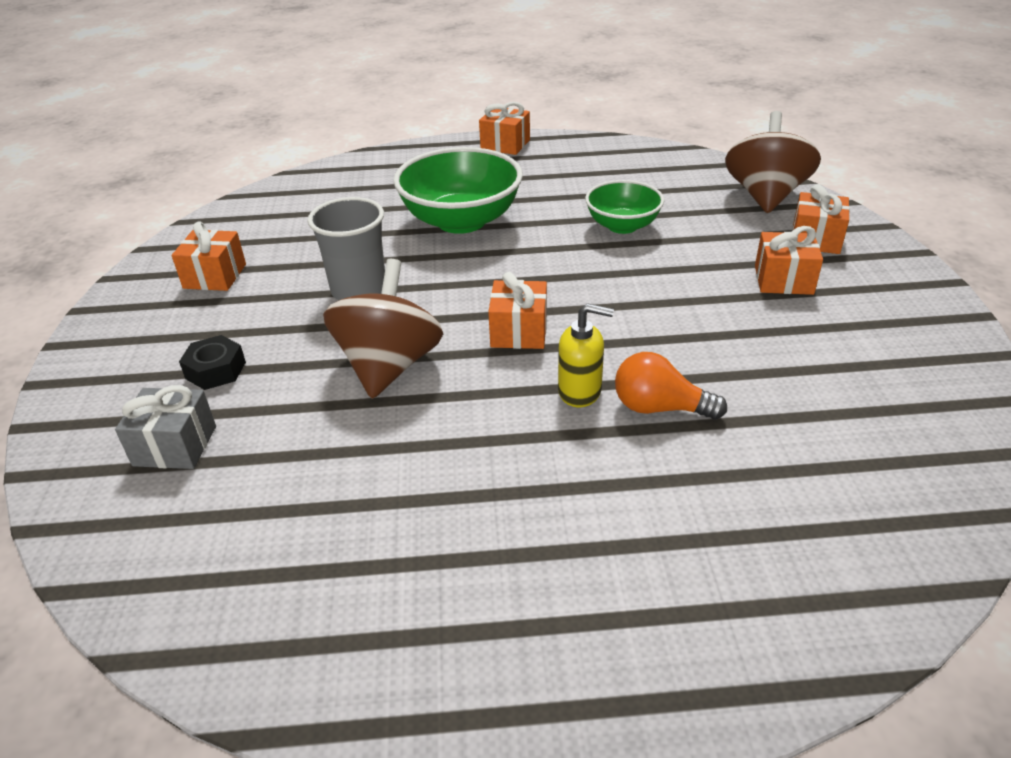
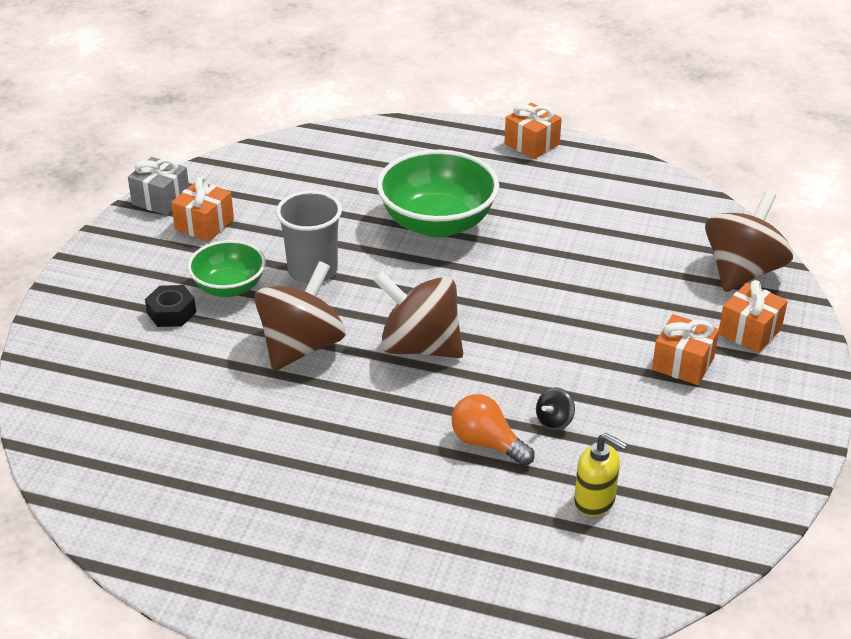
camera: 20 degrees right, 0 degrees up
grey gift [115,385,216,469] -> grey gift moved to [128,157,189,215]
orange gift [488,272,547,349] -> brown spinning top [373,271,463,358]
yellow soap dispenser [558,303,614,407] -> yellow soap dispenser moved to [574,433,627,517]
green bowl [585,180,664,234] -> green bowl moved to [188,240,266,297]
none -> black spinning top [536,387,575,431]

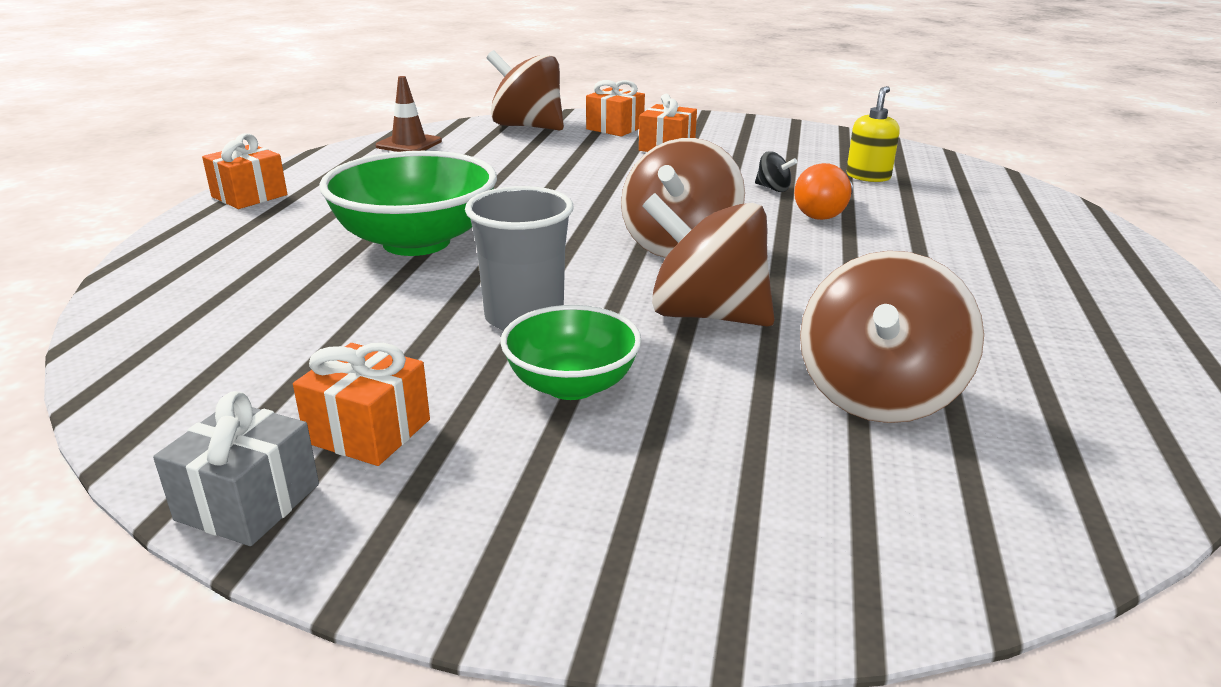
camera: 95 degrees left, 10 degrees down
black nut [145,285,196,327] -> none
none -> brown traffic cone [376,76,442,152]
none -> brown spinning top [800,251,984,423]

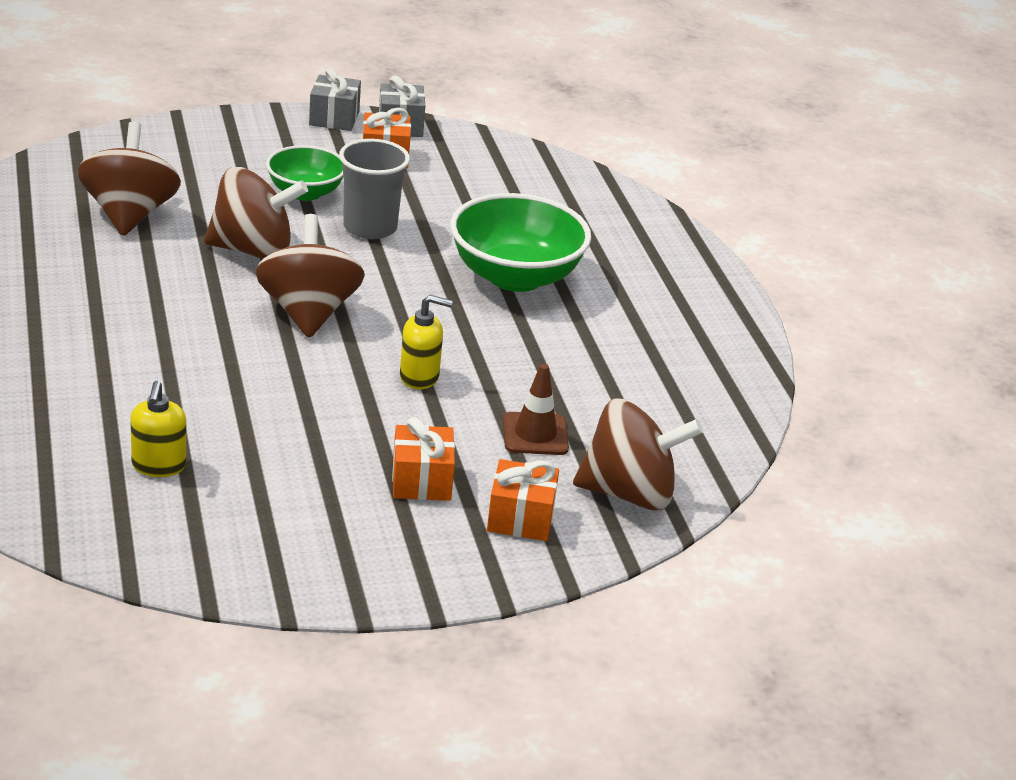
camera: 150 degrees right, 5 degrees up
orange gift [202,133,287,209] -> none
brown traffic cone [376,76,442,152] -> brown traffic cone moved to [503,364,569,455]
black spinning top [755,151,797,192] -> none
orange light bulb [794,163,853,220] -> none
none -> grey gift [309,67,361,131]
none -> yellow soap dispenser [400,295,453,389]

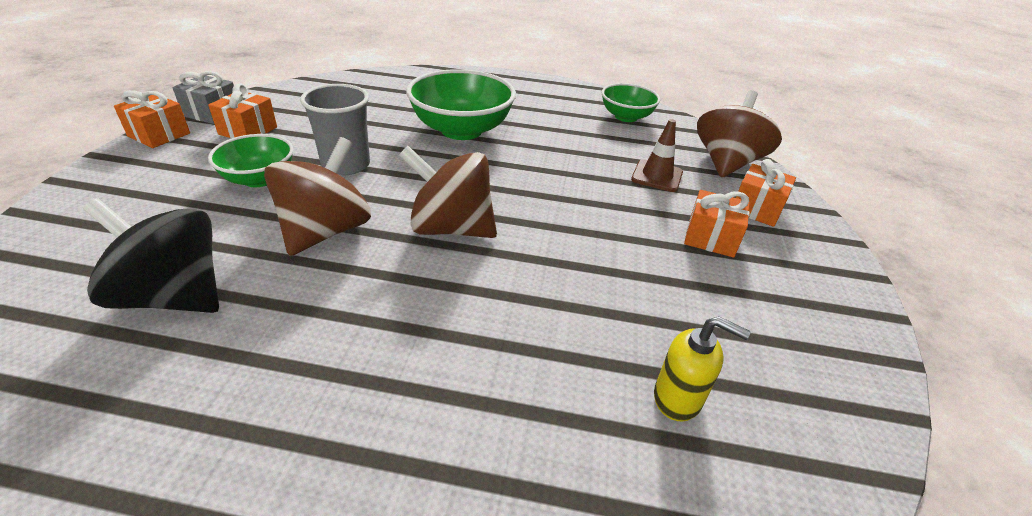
camera: 65 degrees left, 5 degrees up
brown spinning top [77,122,181,236] -> black spinning top [83,198,219,313]
grey gift [309,67,361,131] -> orange gift [114,90,190,148]
yellow soap dispenser [400,295,453,389] -> none
none -> green bowl [602,83,661,122]

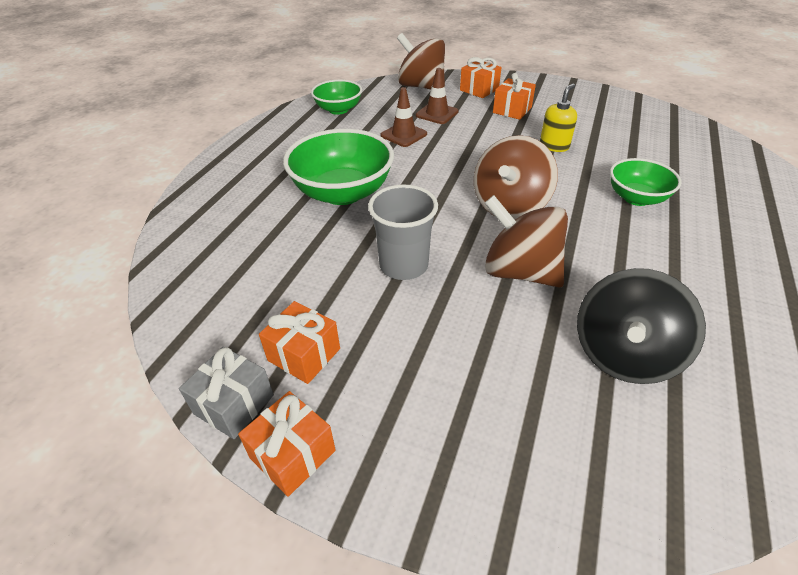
camera: 75 degrees left, 5 degrees up
green bowl [208,134,293,187] -> green bowl moved to [610,158,682,206]
yellow soap dispenser [654,316,750,421] -> yellow soap dispenser moved to [540,83,577,152]
none -> brown traffic cone [381,87,427,147]

